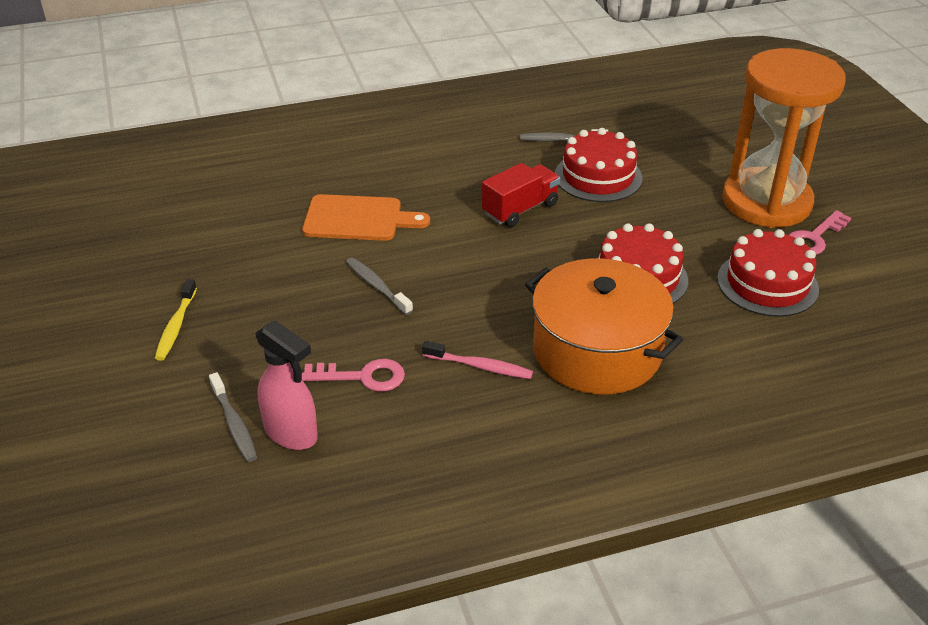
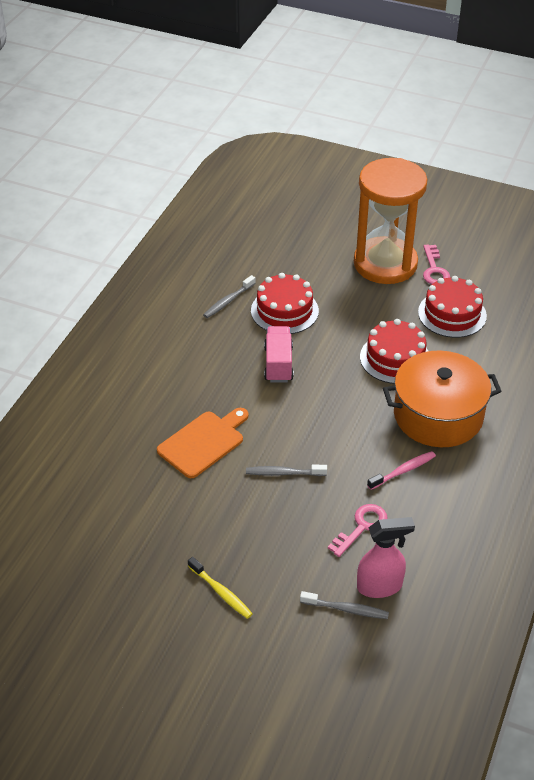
camera: 50 degrees left, 5 degrees up
red truck [482,163,560,227] -> pink truck [264,326,294,383]

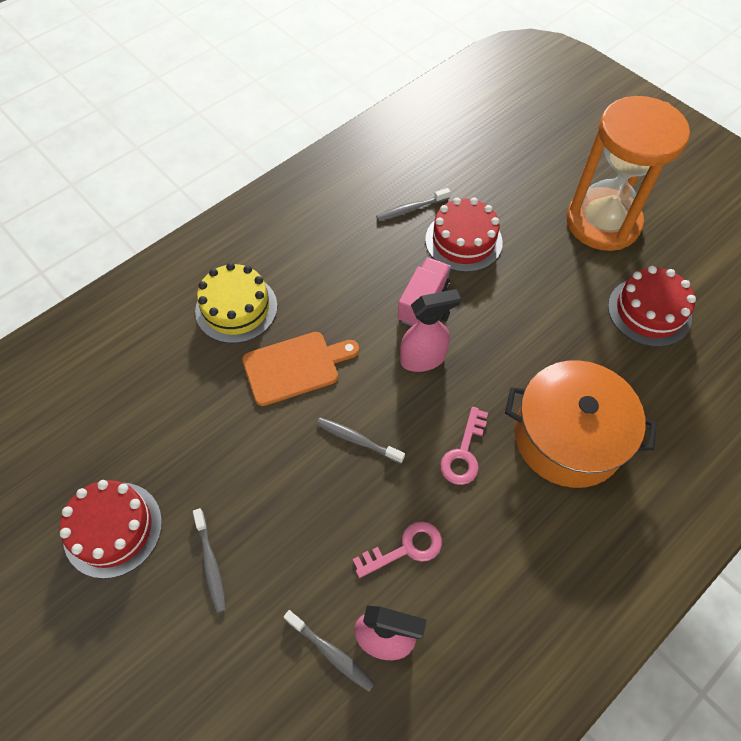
camera: 25 degrees right, 15 degrees up
yellow toothbrush [188,557,253,619] -> grey toothbrush [193,508,226,613]
red cake [360,319,428,384] -> red cake moved to [60,480,162,579]
pink toothbrush [367,451,436,490] -> none
pink key [423,245,450,285] -> pink key moved to [440,407,488,485]
none -> yellow cake [195,263,277,343]
none -> pink spray bottle [400,289,461,372]

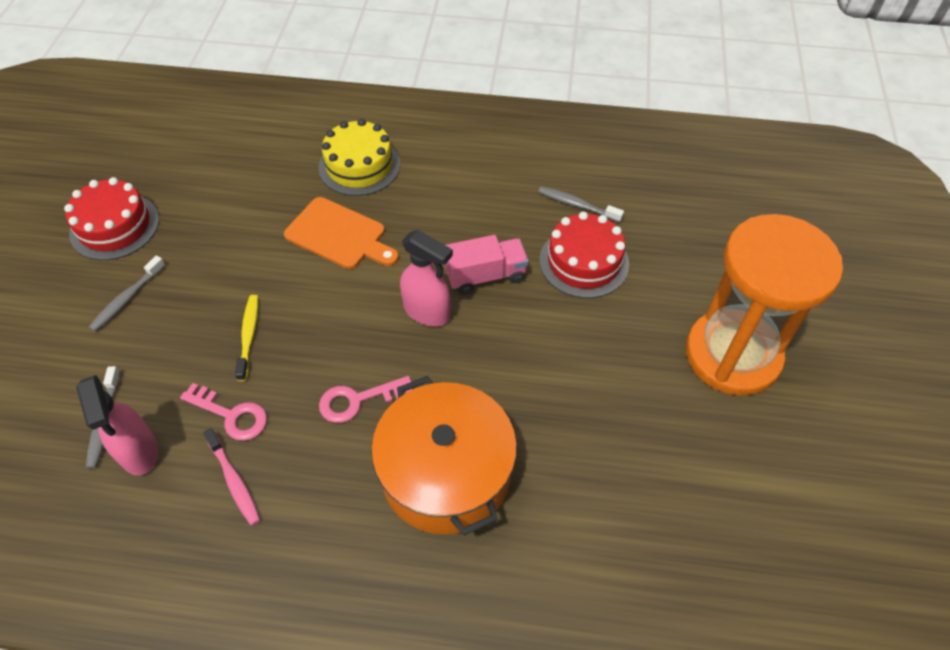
camera: 50 degrees right, 5 degrees down
grey toothbrush [317,418,405,464] -> none
red cake [608,266,696,347] -> none
none -> pink toothbrush [203,428,260,526]
none -> yellow toothbrush [235,295,258,381]

